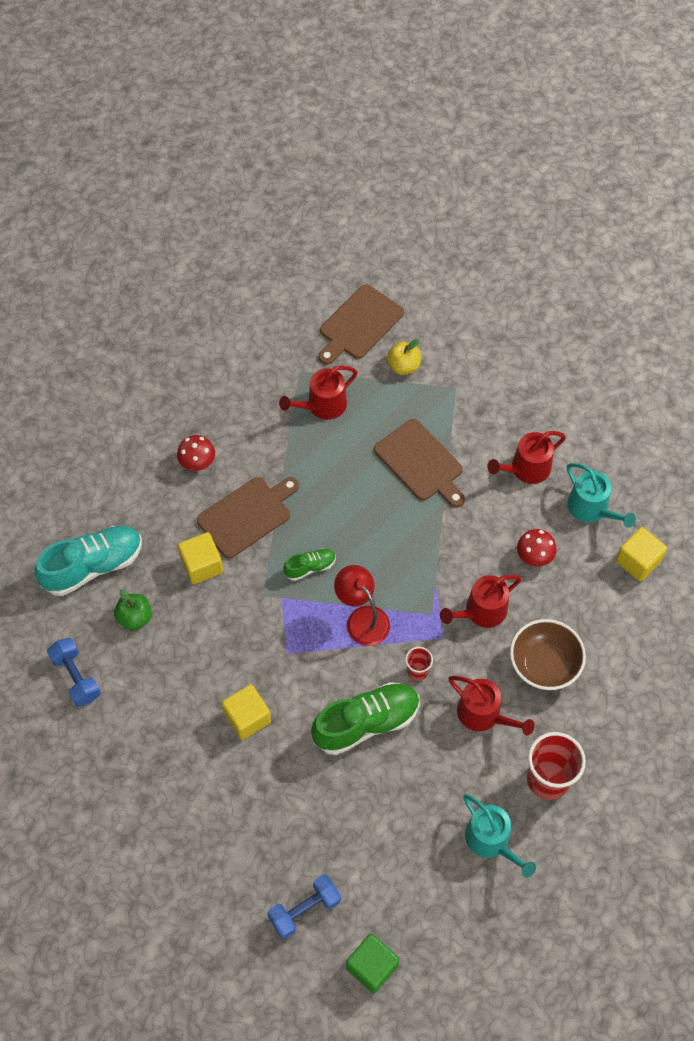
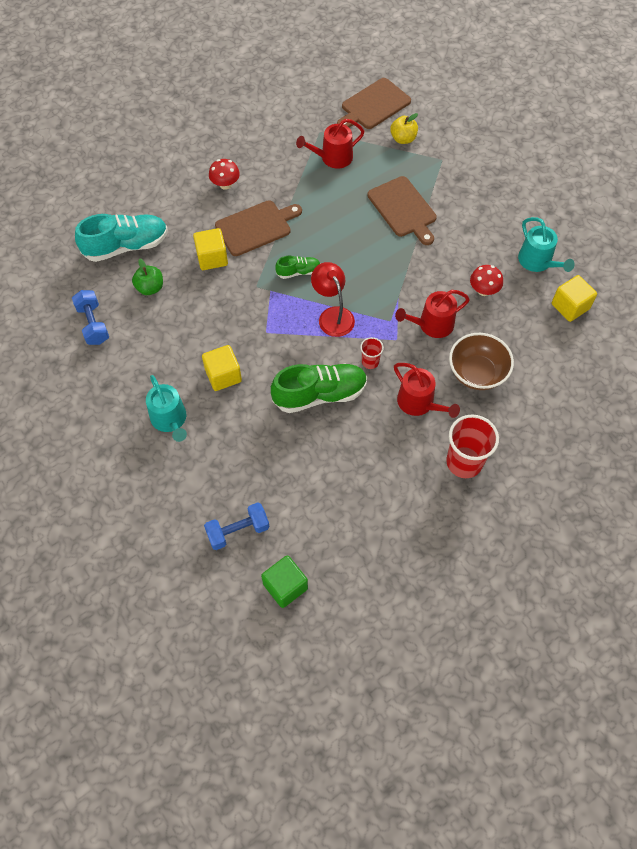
camera: 10 degrees right, 0 degrees up
turquoise watering can [463,794,536,878] -> turquoise watering can moved to [146,375,187,442]
red watering can [487,431,566,484] -> none

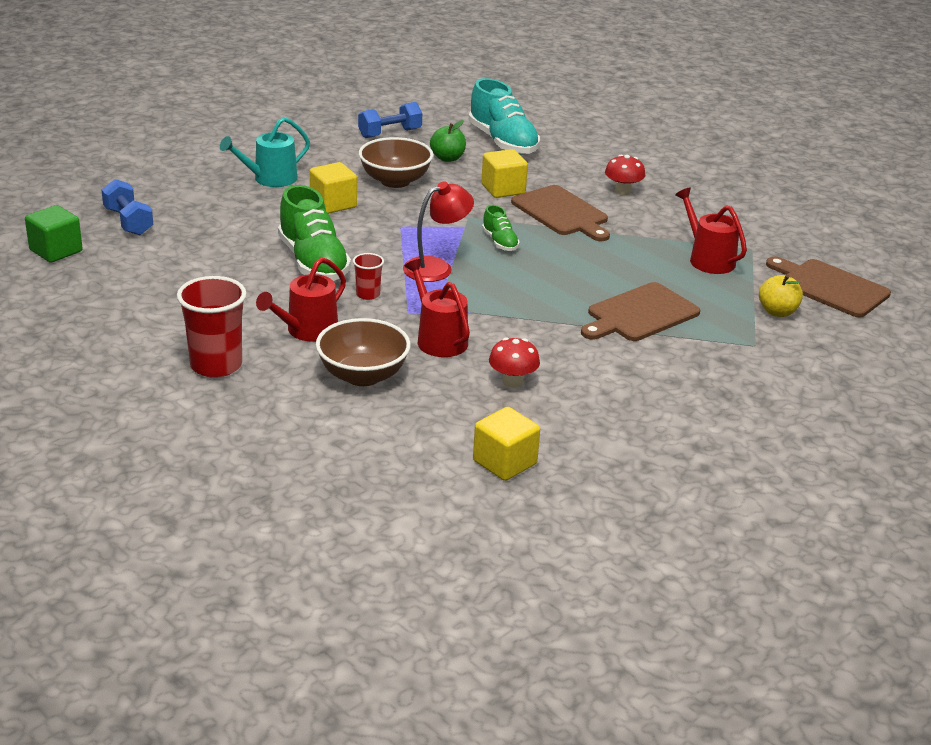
camera: 80 degrees right, 30 degrees down
turquoise watering can [518,217,575,272] -> none
none -> brown bowl [359,137,433,188]

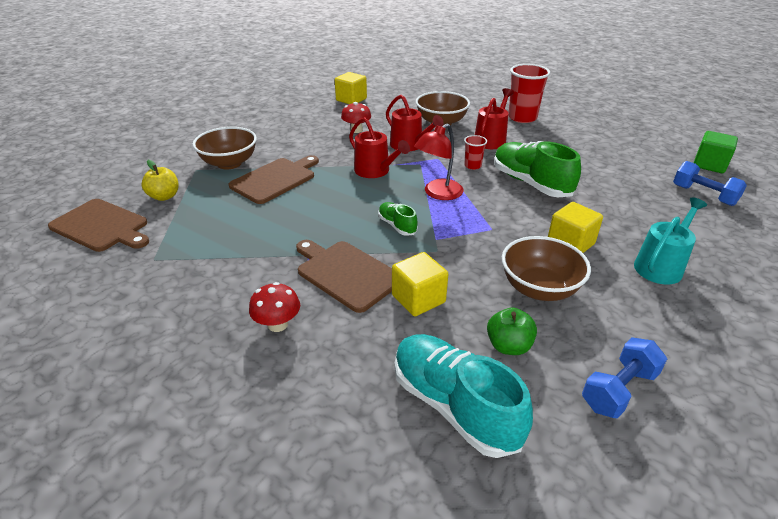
camera: 170 degrees right, 5 degrees up
red watering can [675,188,747,274] -> red watering can moved to [349,117,410,178]
none -> brown bowl [192,127,257,169]

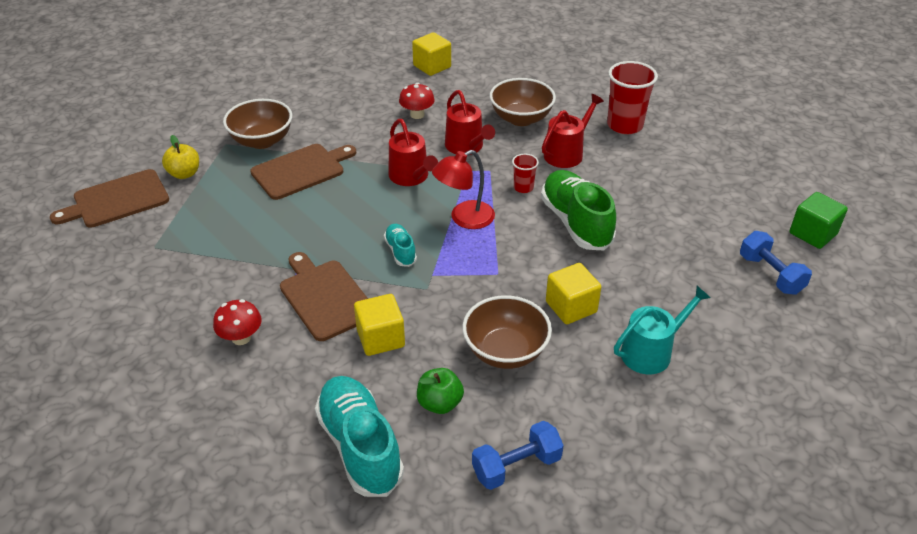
camera: 15 degrees right, 5 degrees up
brown cutting board [48,199,149,252] -> brown cutting board turned 105 degrees clockwise [50,169,169,228]
green shoe [378,202,418,236] -> turquoise shoe [384,224,417,267]

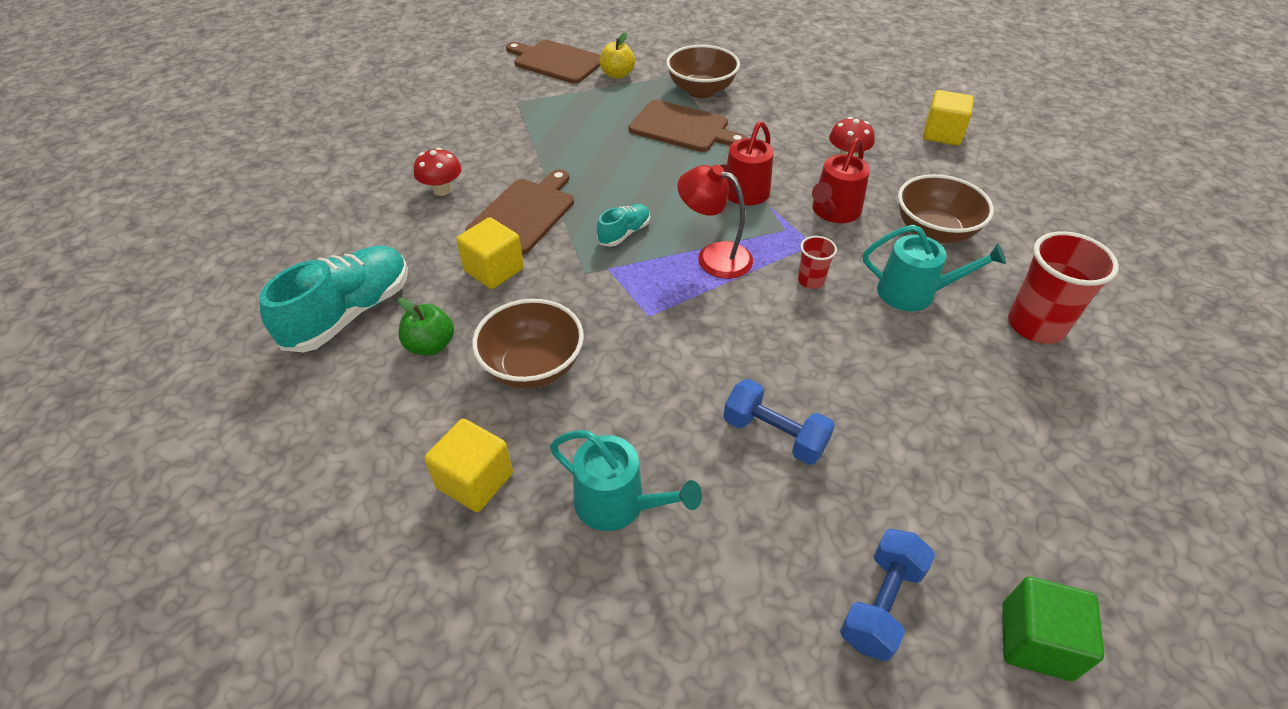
camera: 60 degrees right, 5 degrees up
blue dumbbell [472,421,564,490] -> blue dumbbell moved to [723,379,835,465]
green shoe [541,170,616,250] -> none
red watering can [542,94,604,168] -> turquoise watering can [863,225,1006,311]
yellow cube [546,263,601,324] -> yellow cube moved to [424,419,513,512]

